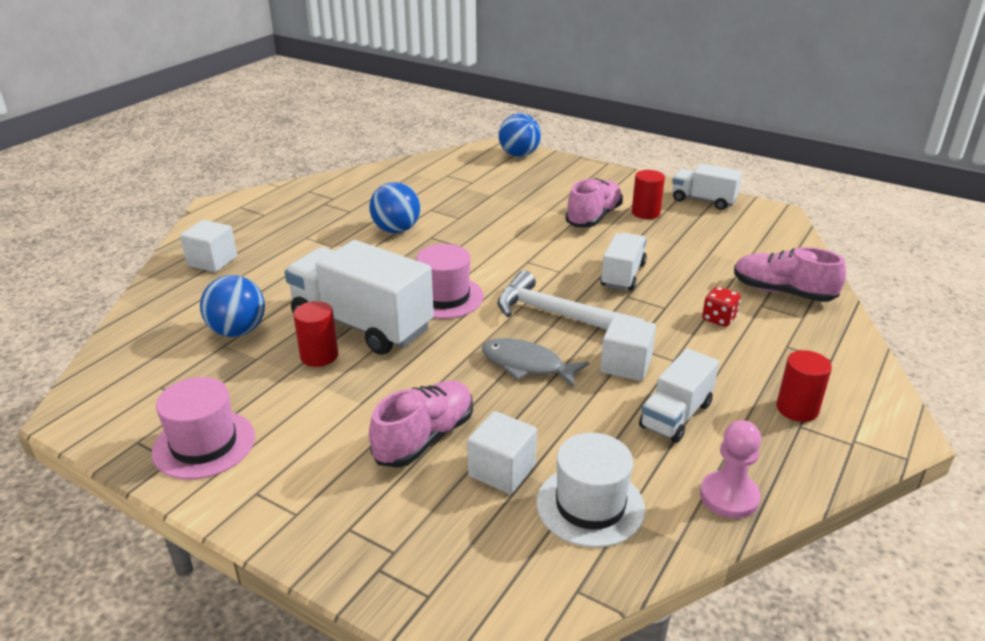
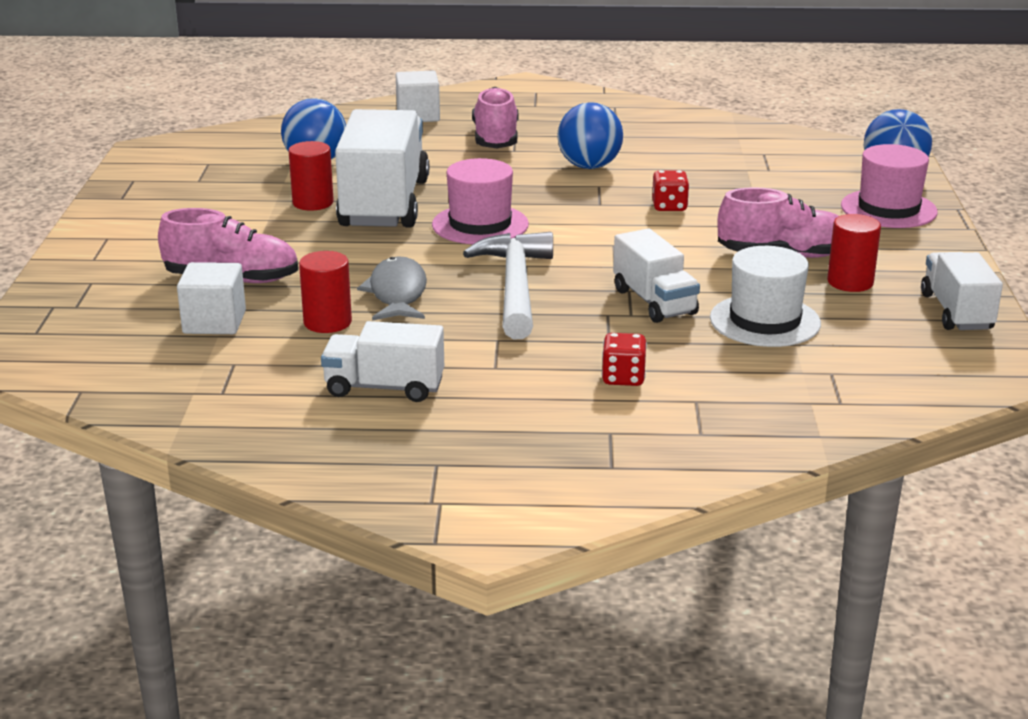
camera: 60 degrees right, 5 degrees down
pink hat [152,377,255,479] -> pink hat moved to [841,144,938,228]
white hat [536,433,645,548] -> white hat moved to [710,246,821,347]
white truck [600,233,647,291] -> white truck turned 75 degrees clockwise [613,228,700,323]
white cube [600,316,656,381] -> none
pink pawn [700,420,761,519] -> none
pink shoe [734,247,846,302] -> pink shoe moved to [472,87,518,148]
red cylinder [776,350,832,422] -> red cylinder moved to [299,251,352,333]
none -> red dice [652,170,689,211]

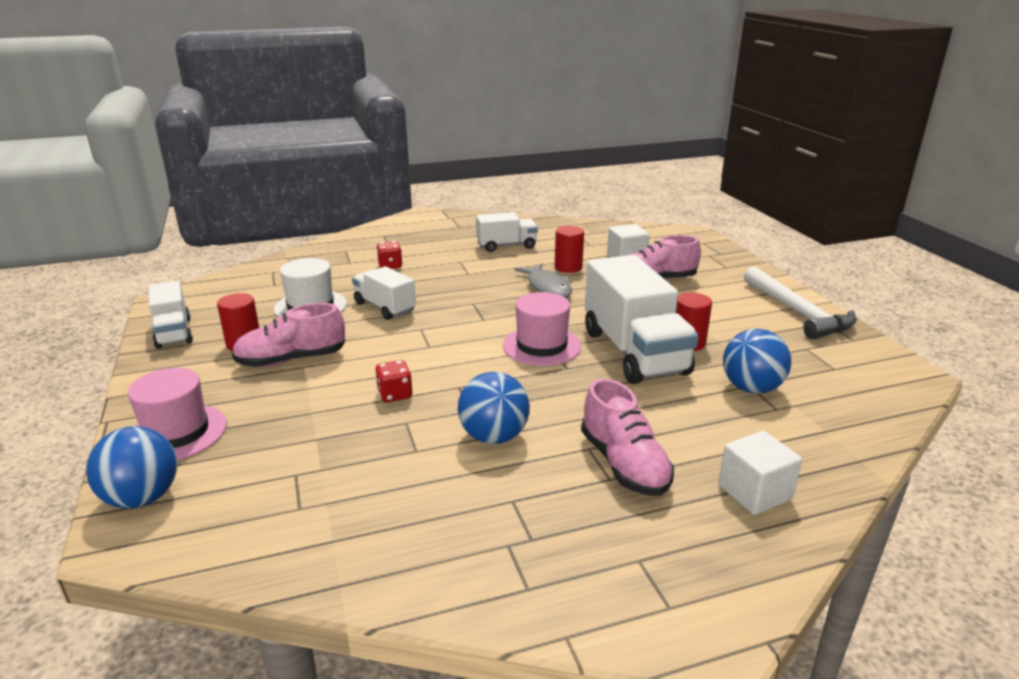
camera: 160 degrees right, 0 degrees up
white hammer [463,232,553,339] -> white hammer moved to [744,267,857,339]

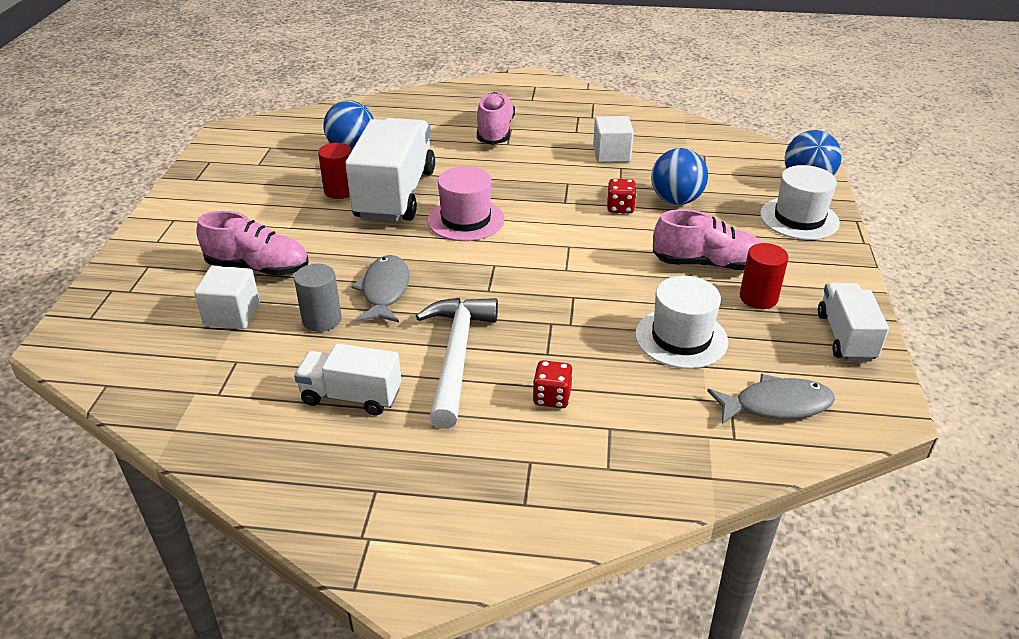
camera: 155 degrees left, 10 degrees up
pink hat [128,368,227,460] -> white hat [760,165,840,240]
white truck [352,266,416,320] -> none
blue ball [458,372,530,444] -> blue ball moved to [651,148,708,205]
red cylinder [555,226,584,273] -> grey cylinder [294,264,342,332]
white cube [718,431,802,515] -> white cube moved to [593,116,634,163]
white hammer [744,267,857,339] -> white hammer moved to [416,298,498,429]
none -> grey fish [707,374,835,424]

